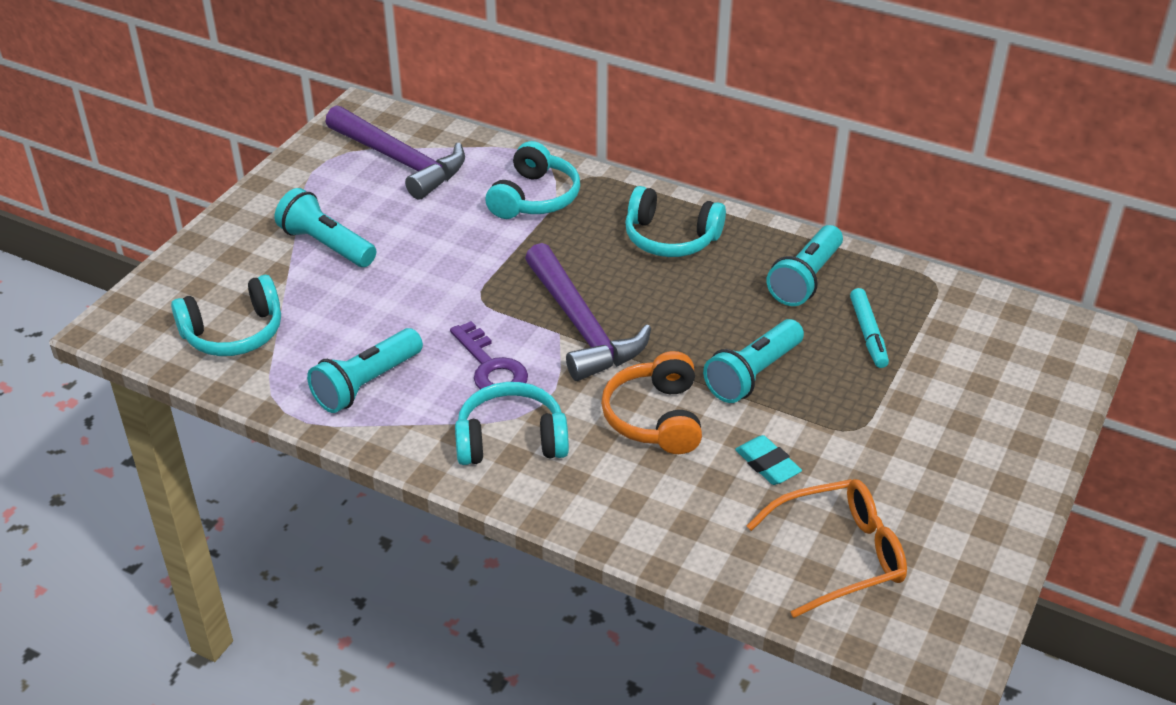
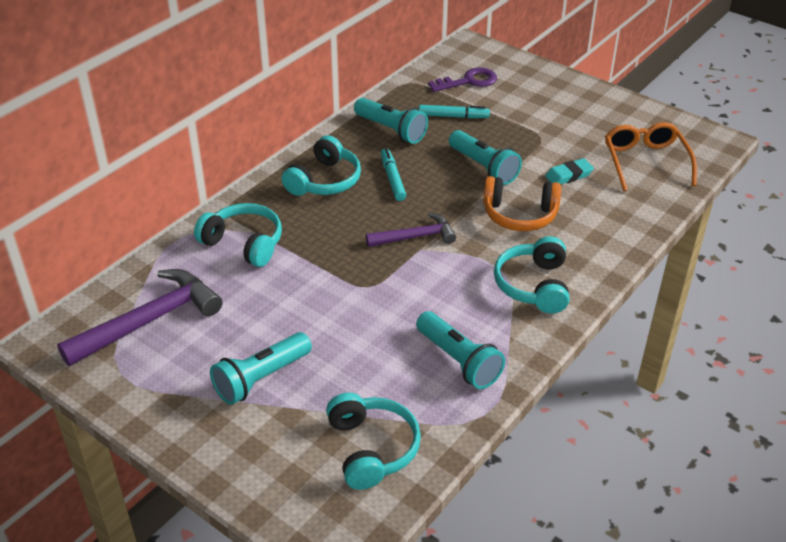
camera: 80 degrees left, 0 degrees up
purple key [450,321,528,389] -> purple key moved to [428,67,497,92]
purple hammer [525,243,651,381] -> purple hammer [366,212,456,247], size x0.60
none -> turquoise marker [381,148,406,201]

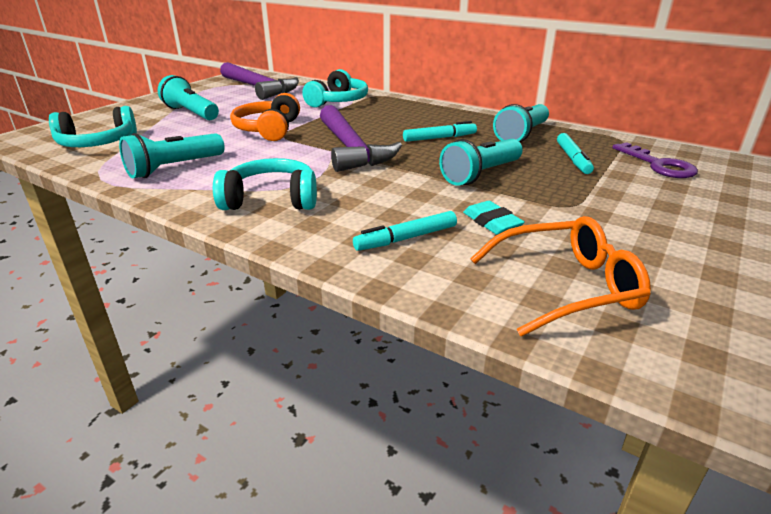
camera: 85 degrees right, 10 degrees down
turquoise headphones [281,135,361,196] -> none
purple hammer [366,212,456,247] -> purple hammer [320,105,402,172], size x1.66
orange headphones [483,176,561,231] -> orange headphones moved to [230,93,300,141]
none -> turquoise marker [353,211,457,251]

